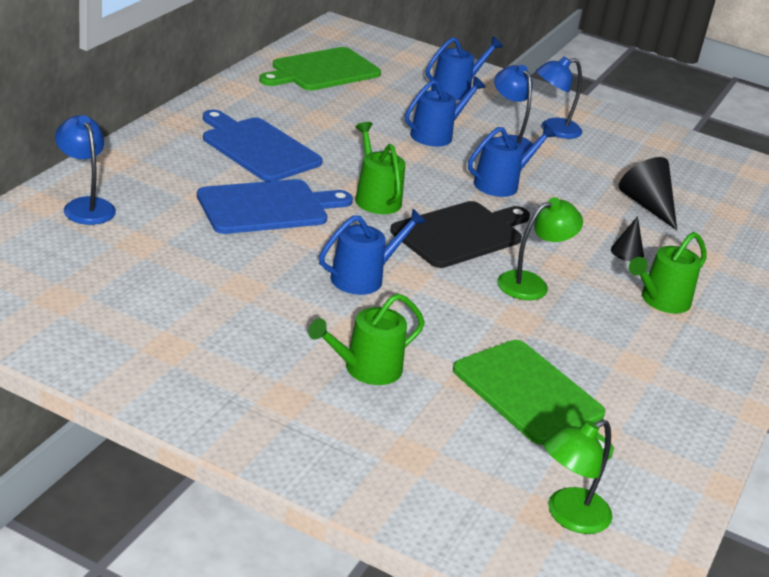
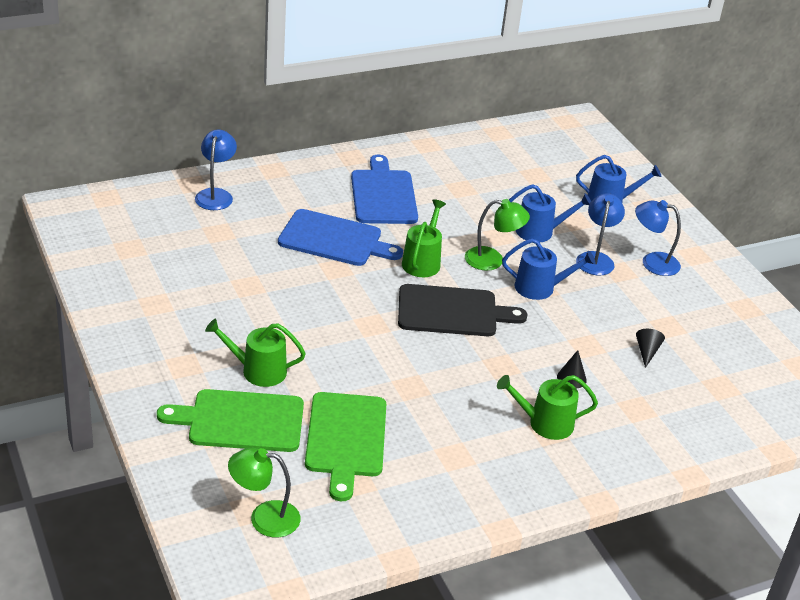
camera: 40 degrees right, 5 degrees up
green cutting board [259,47,381,91] -> green cutting board moved to [157,389,304,452]
blue watering can [319,209,426,295] -> none
green lamp [497,197,583,300] -> green lamp moved to [465,199,530,271]
black cone [619,157,677,230] -> black cone [636,329,665,368], size x0.57

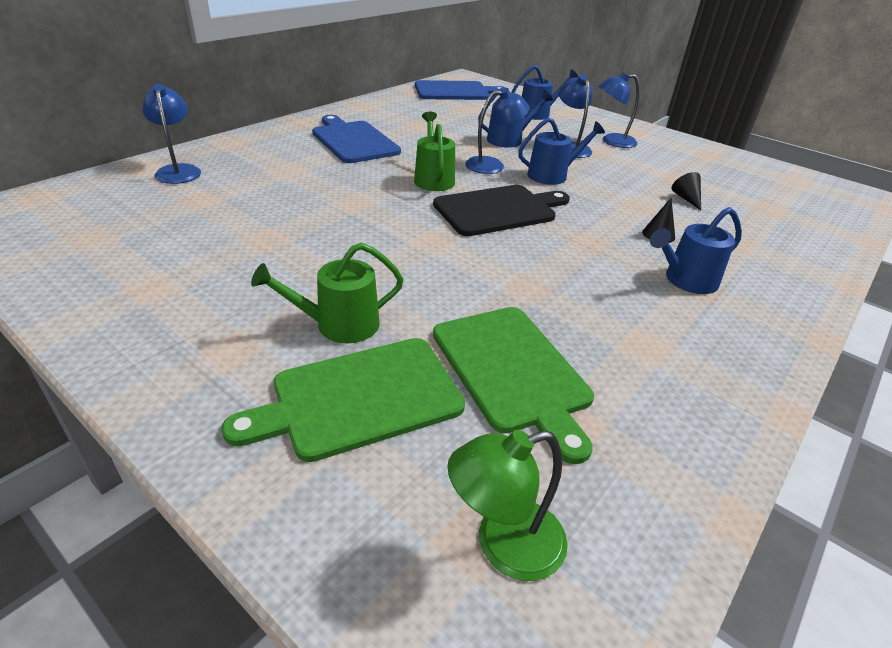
camera: 25 degrees left, 0 degrees up
blue cutting board [278,209,403,266] -> blue cutting board moved to [415,80,506,100]
green lamp [465,199,530,271] -> blue lamp [465,88,530,174]
green watering can [497,375,598,440] -> blue watering can [650,207,742,294]

